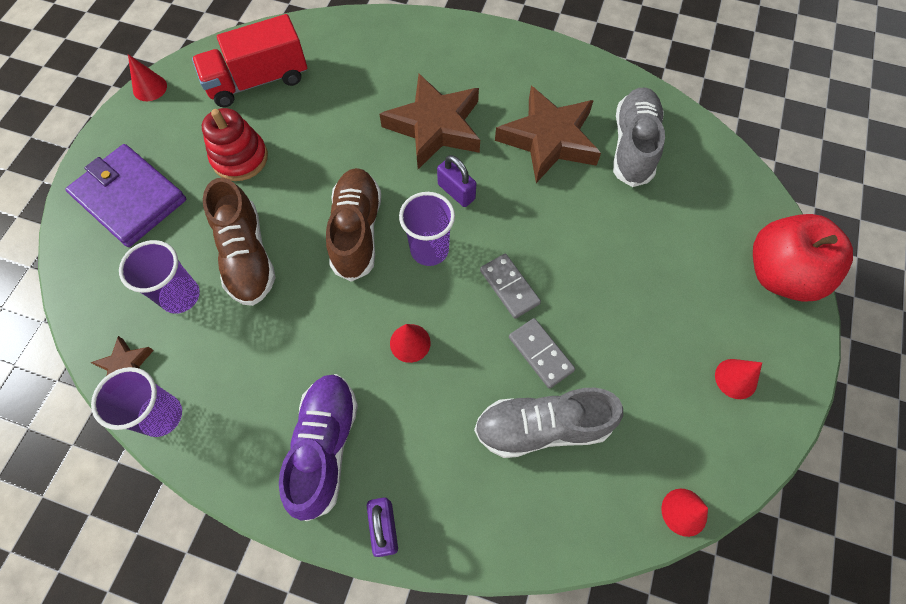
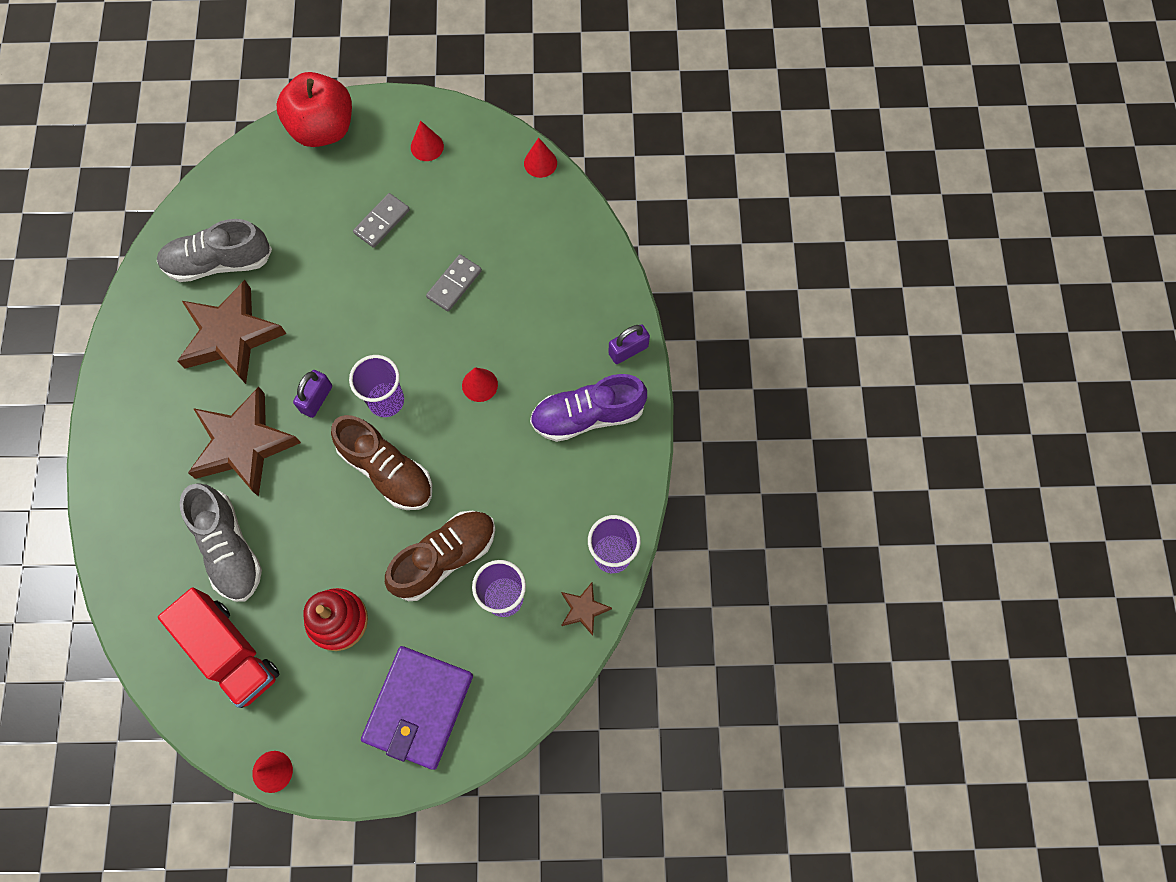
camera: 110 degrees left, 5 degrees up
brown shoe [326,168,381,282] -> brown shoe turned 120 degrees counterclockwise [331,415,432,510]
grey shoe [474,388,623,458] -> grey shoe moved to [180,483,262,602]
grey domino [480,254,541,319] -> grey domino moved to [353,193,410,248]

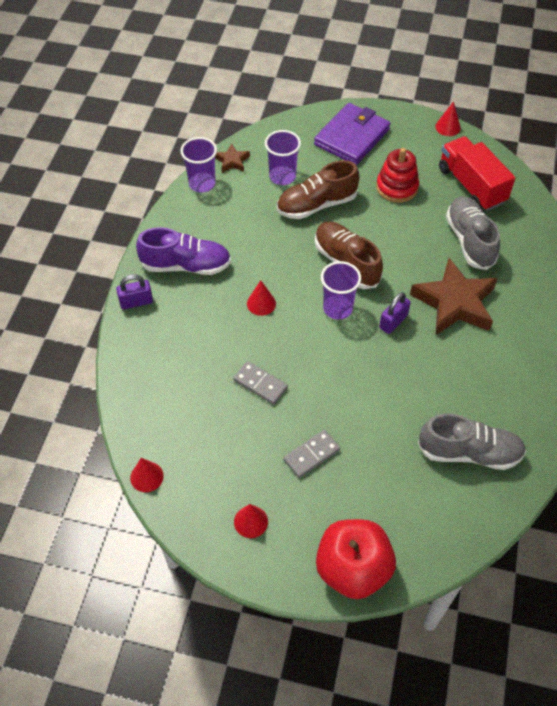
camera: 165 degrees left, 15 degrees down
brown star [177,280,286,384] -> none
grey domino [426,254,482,311] -> grey domino turned 75 degrees clockwise [233,361,288,405]

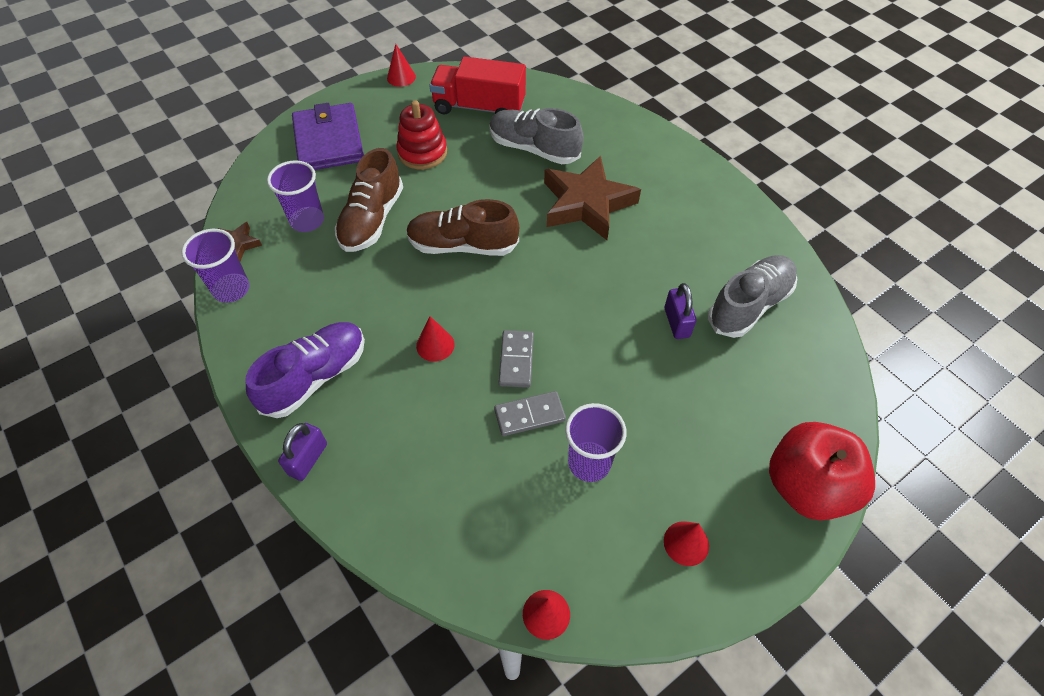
camera: 50 degrees left, 0 degrees up
grey domino [283,430,340,478] -> grey domino moved to [499,330,534,388]
purple cup [321,261,361,320] -> purple cup moved to [565,403,627,482]
purple padlock [379,292,411,334] -> purple padlock moved to [665,283,696,339]

